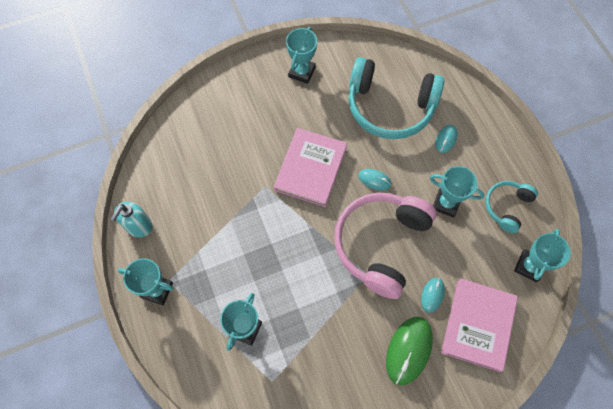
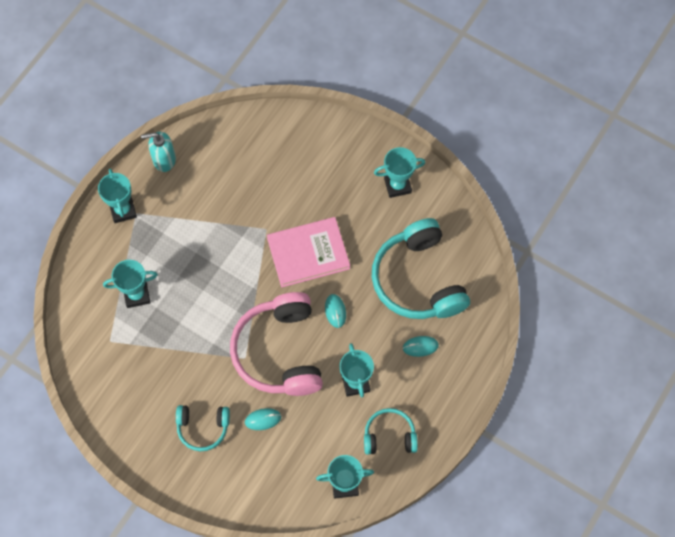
camera: 55 degrees right, 0 degrees up
pink headphones [334,192,437,299] -> pink headphones turned 90 degrees counterclockwise [230,292,323,396]
green mouse [386,317,433,386] -> turquoise headphones [176,405,230,451]
pink book [441,278,518,372] -> none

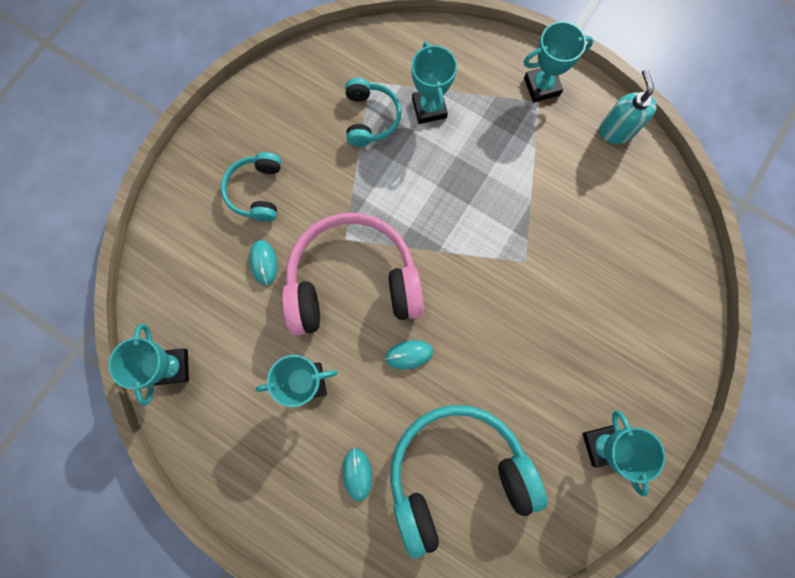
camera: 90 degrees right, 10 degrees up
pink book [267,217,350,287] -> none
turquoise headphones [364,408,418,455] -> turquoise headphones moved to [345,78,401,146]

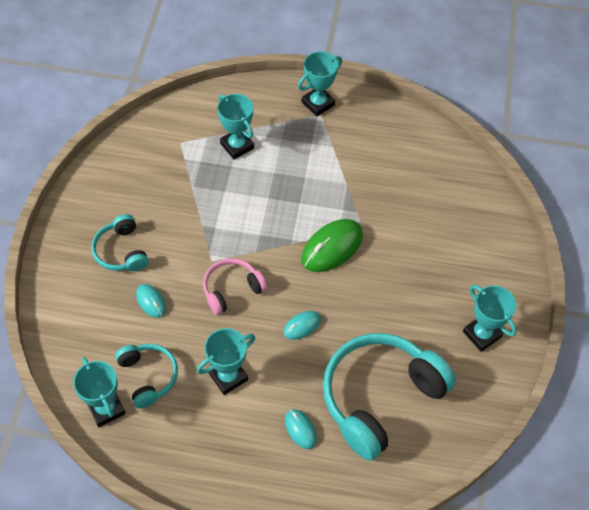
camera: 25 degrees left, 20 degrees down
pink headphones [282,213,424,336] -> pink headphones [203,258,267,315], size x0.52
turquoise headphones [345,78,401,146] -> turquoise headphones moved to [115,344,178,408]
turquoise soap dispenser [599,69,656,144] -> none
none -> green mouse [301,219,363,272]

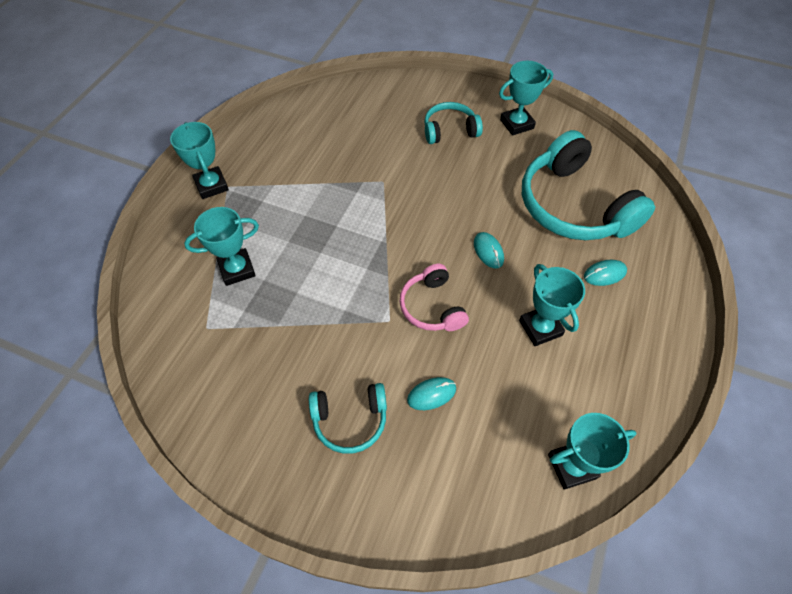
camera: 75 degrees left, 0 degrees up
turquoise headphones [115,344,178,408] -> turquoise headphones moved to [424,102,483,144]
green mouse [301,219,363,272] -> none

